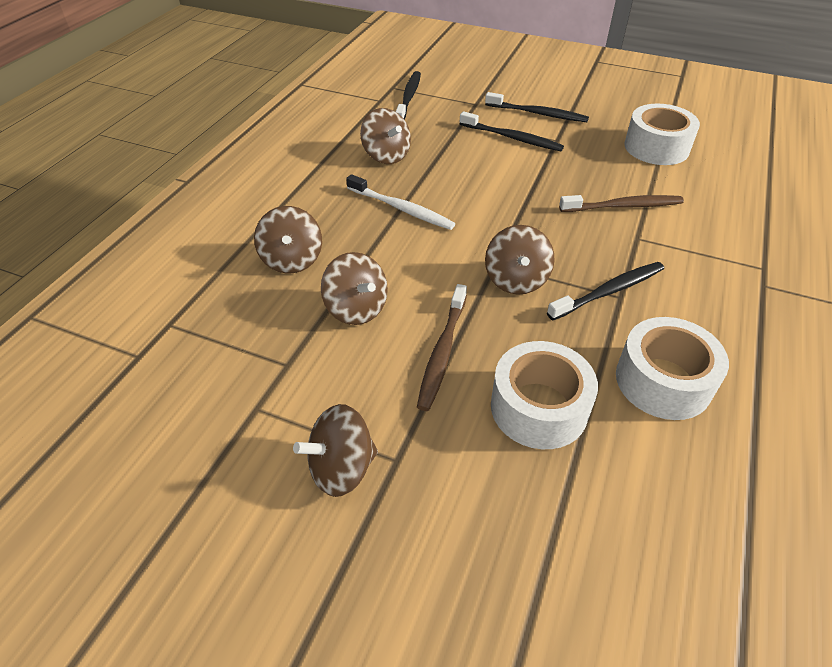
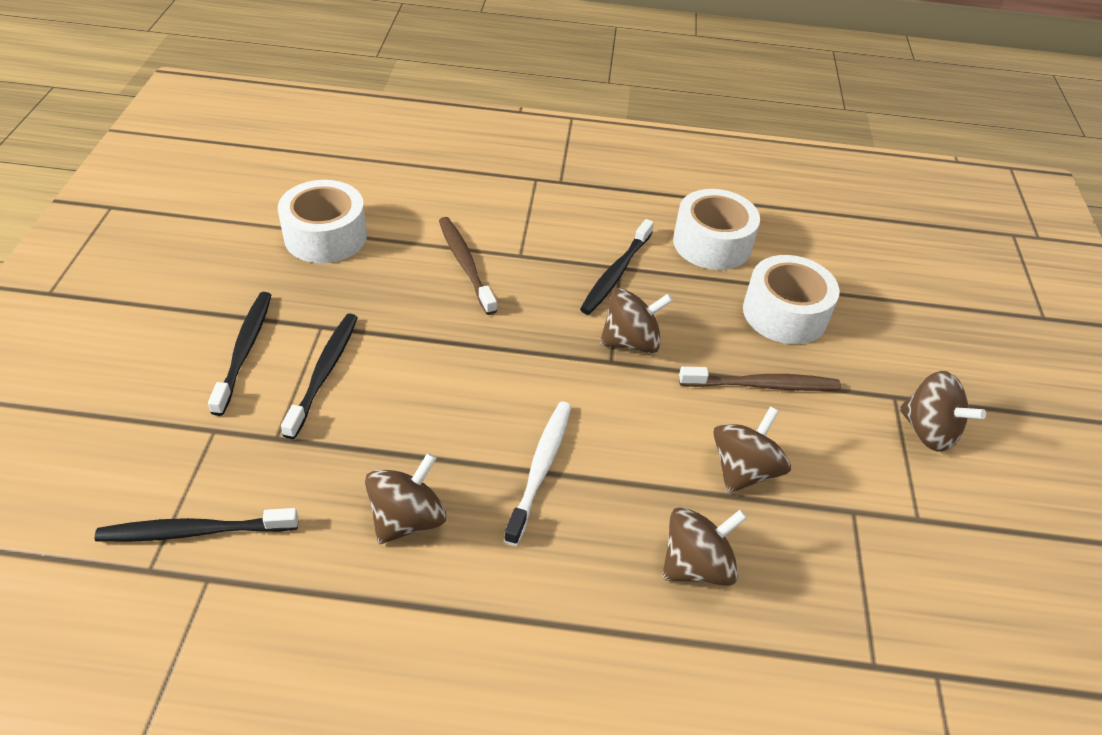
camera: 110 degrees left, 0 degrees up
black toothbrush [547,262,664,320] -> black toothbrush turned 105 degrees counterclockwise [580,219,654,314]

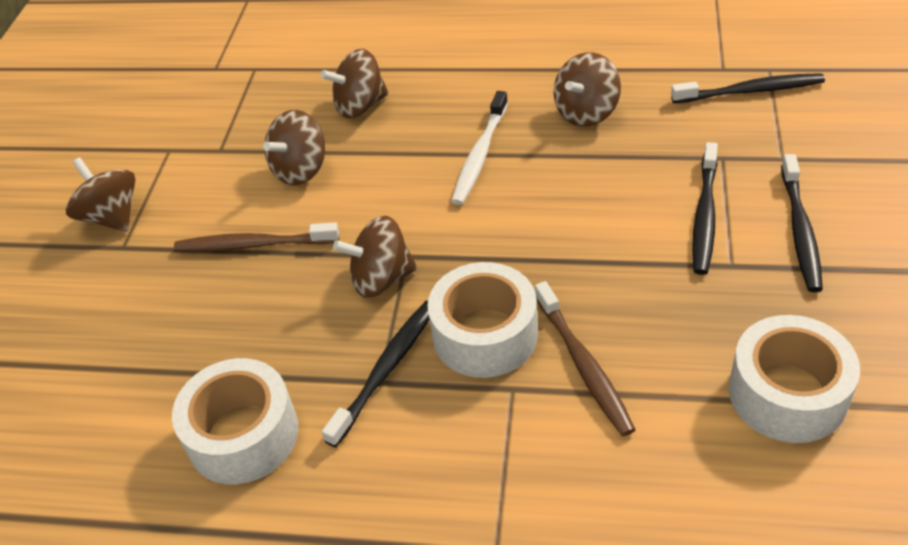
camera: 170 degrees left, 0 degrees up
white tape [743,255,840,344] -> white tape moved to [428,262,538,378]

